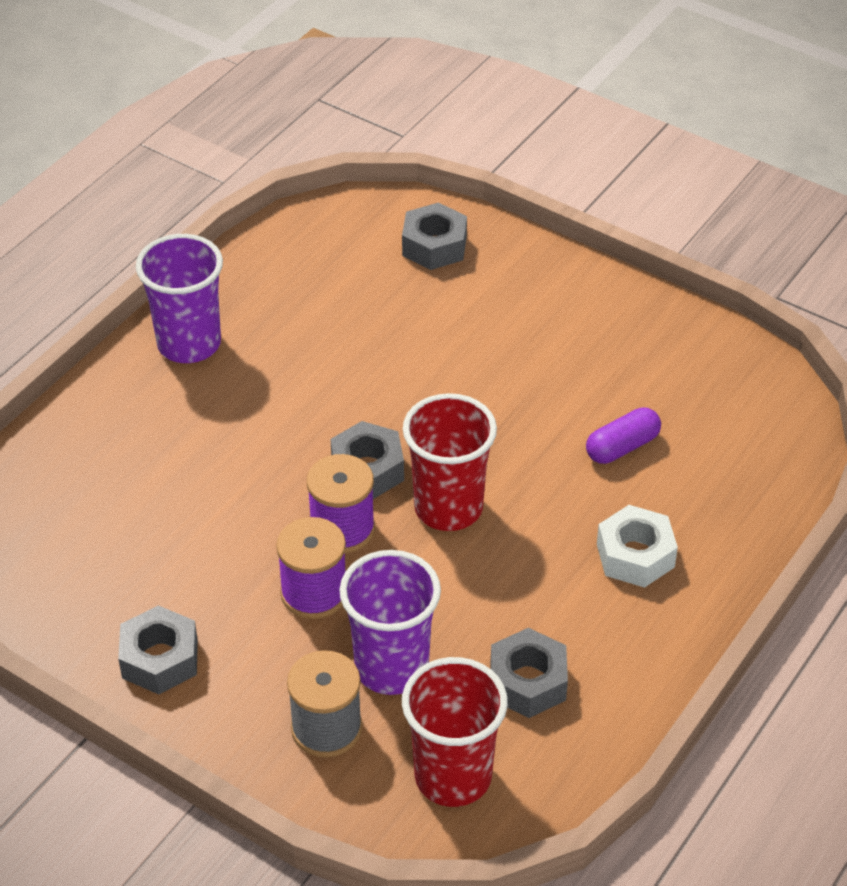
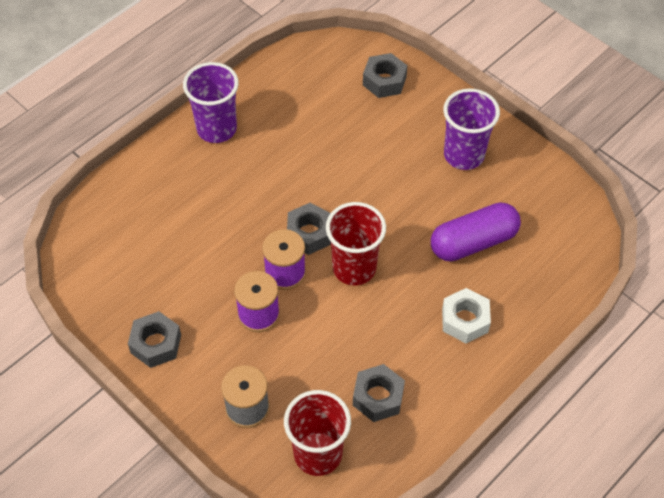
camera: 10 degrees right, 10 degrees up
purple cup [339,550,441,695] -> purple cup moved to [443,88,500,170]
purple capsule [586,408,661,464] -> purple capsule [431,202,521,262], size x1.73

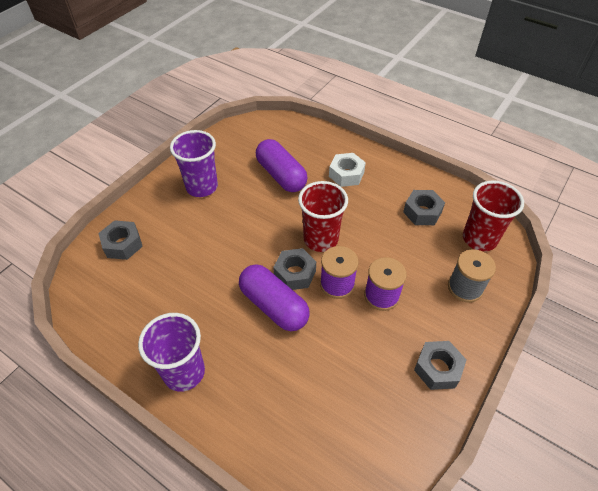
camera: 100 degrees left, 5 degrees down
none -> purple capsule [239,265,310,331]

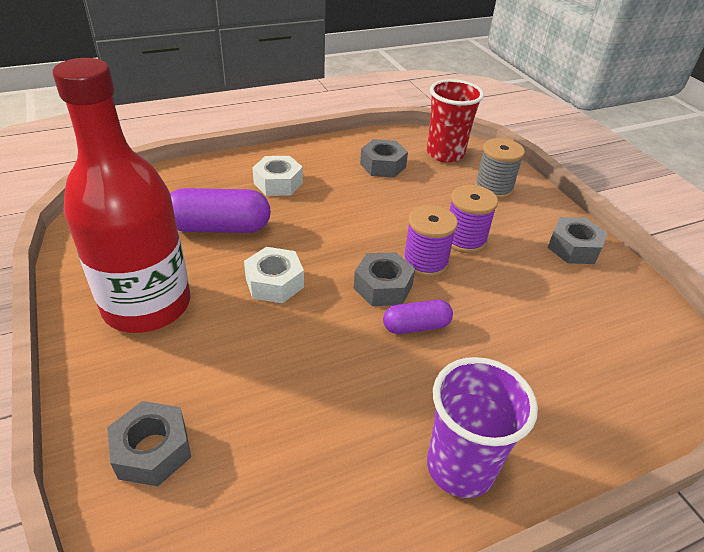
camera: 60 degrees left, 10 degrees down
purple cup [170,130,218,197] -> red bottle [53,58,190,333]
purple capsule [239,265,310,331] -> purple capsule [383,300,453,334], size x0.58
red cup [298,181,348,252] -> none
none -> white nut [244,247,304,303]

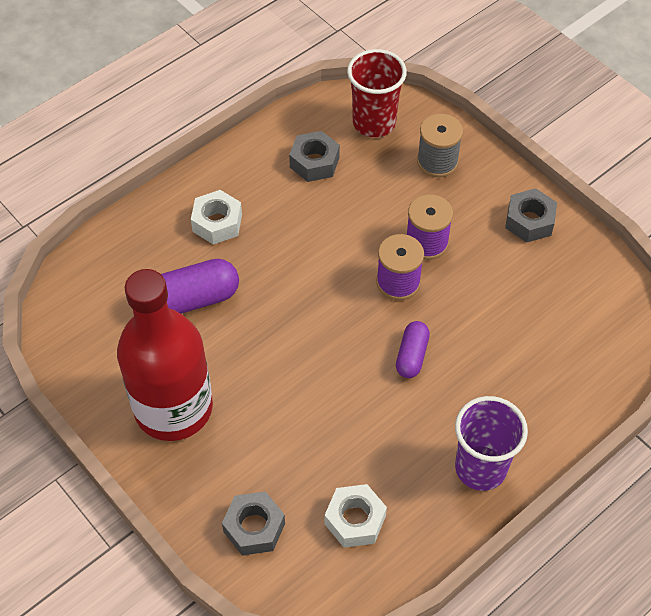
camera: 15 degrees left, 15 degrees up
white nut [244,247,304,303] -> white nut moved to [325,484,387,548]
grey nut [354,252,415,306] -> none
purple capsule [383,300,453,334] -> purple capsule turned 45 degrees counterclockwise [396,321,430,378]

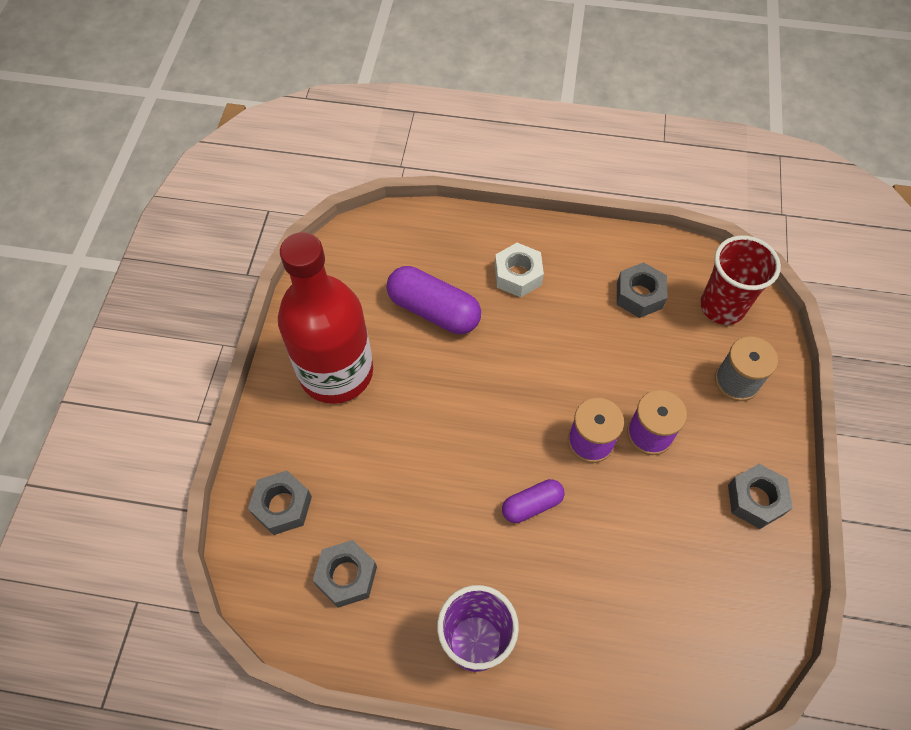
camera: 50 degrees right, 5 degrees up
white nut [325,484,387,548] -> grey nut [313,540,377,608]

